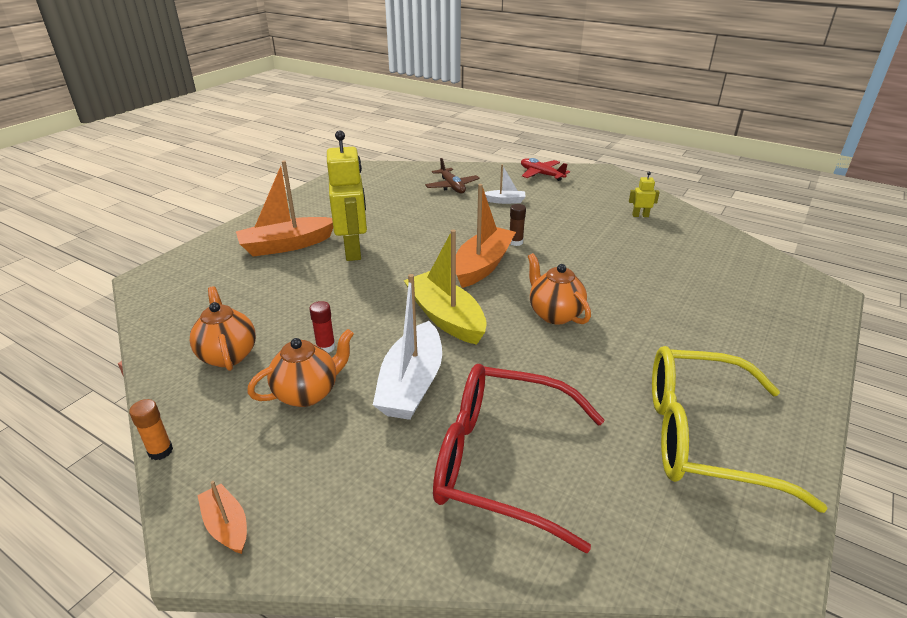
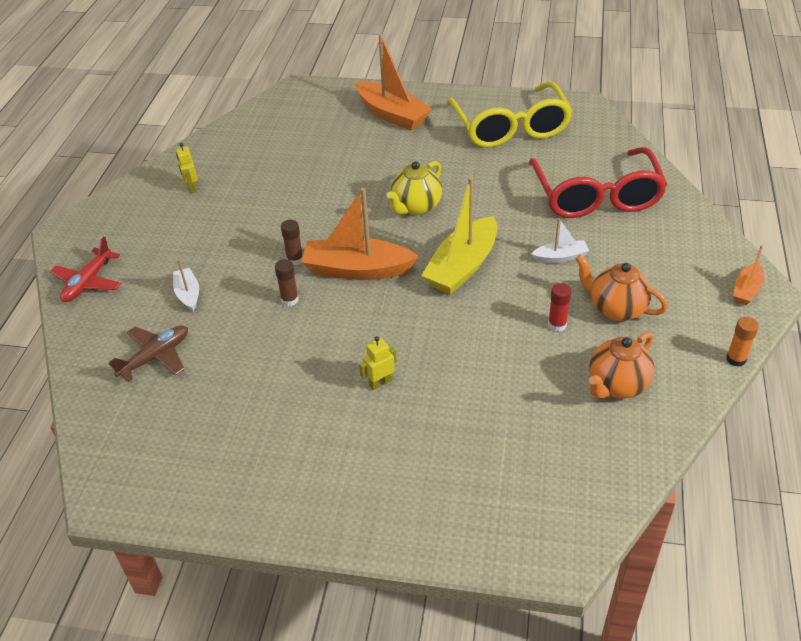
camera: 110 degrees left, 10 degrees up
orange boat [236,161,333,257] -> orange boat moved to [355,34,432,130]
yellow robot [327,130,367,261] -> yellow robot [359,336,397,390], size x0.42
white boat [373,274,442,420] -> white boat [531,218,589,263], size x0.51
orange teapot [528,253,591,325] -> yellow teapot [387,161,442,216]
none -> brown glue stick [275,259,299,306]

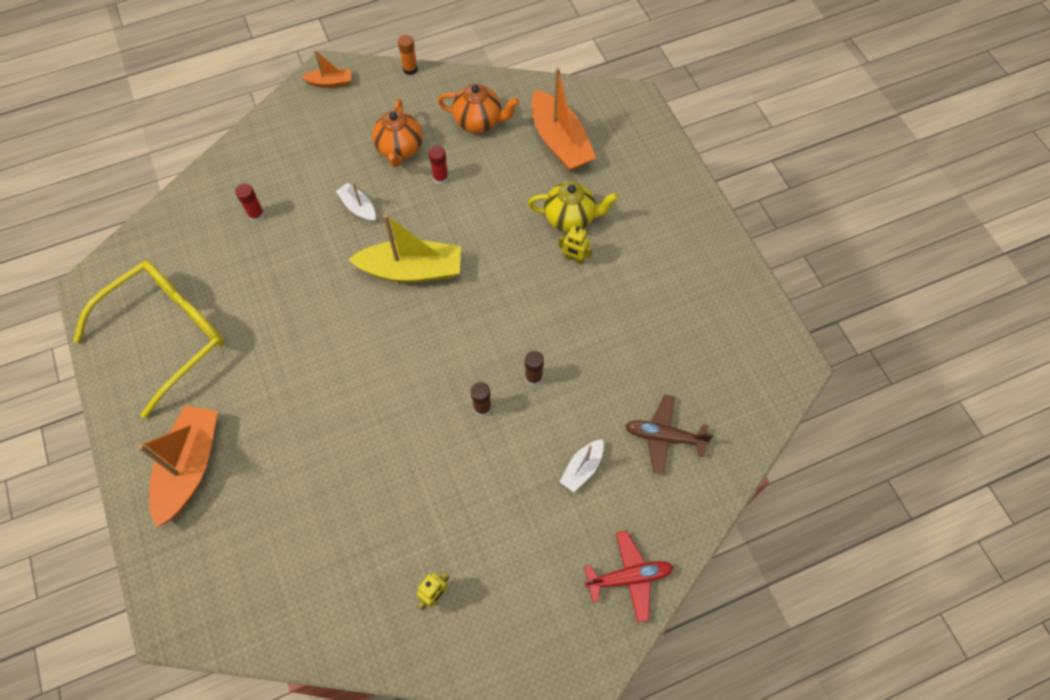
camera: 125 degrees left, 20 degrees up
orange boat [301,188,419,280] -> orange boat moved to [531,67,596,171]
yellow teapot [387,161,442,216] -> yellow teapot moved to [528,182,618,232]
red glasses [529,147,668,218] -> red glue stick [235,183,265,222]

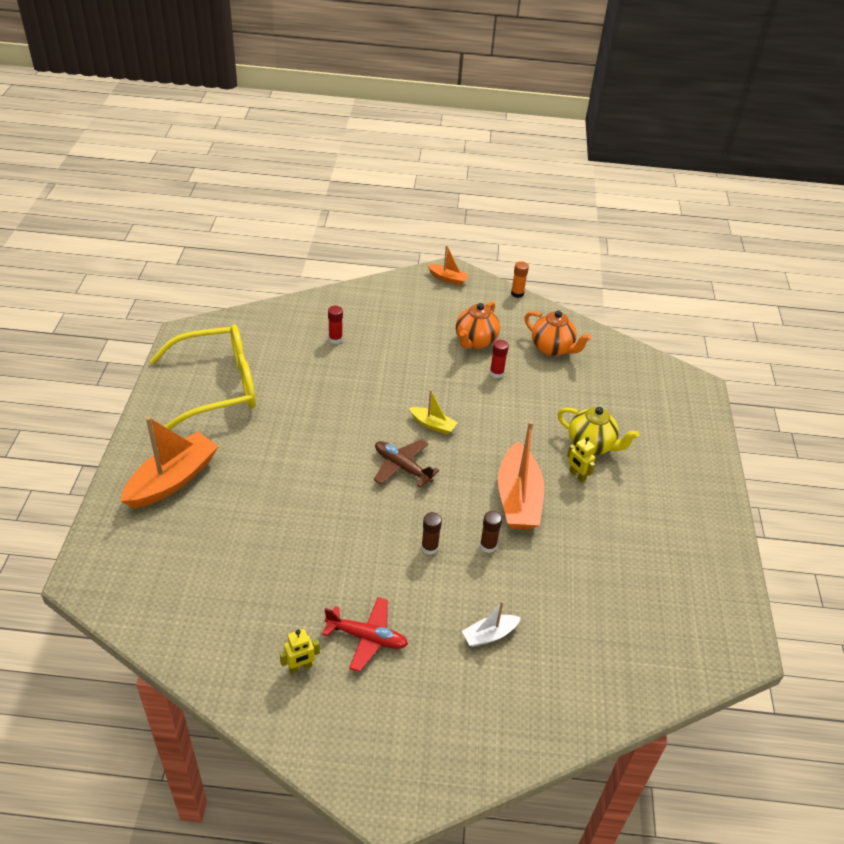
camera: 25 degrees right, 20 degrees down
white boat [336,182,376,223] -> none
yellow boat [348,214,461,283] -> yellow boat [409,390,458,435], size x0.51
orange boat [531,67,596,171] -> orange boat moved to [498,421,544,530]
red plane [584,531,673,623] -> red plane moved to [322,597,408,672]
brown plane [625,395,713,475] -> brown plane moved to [374,439,439,488]

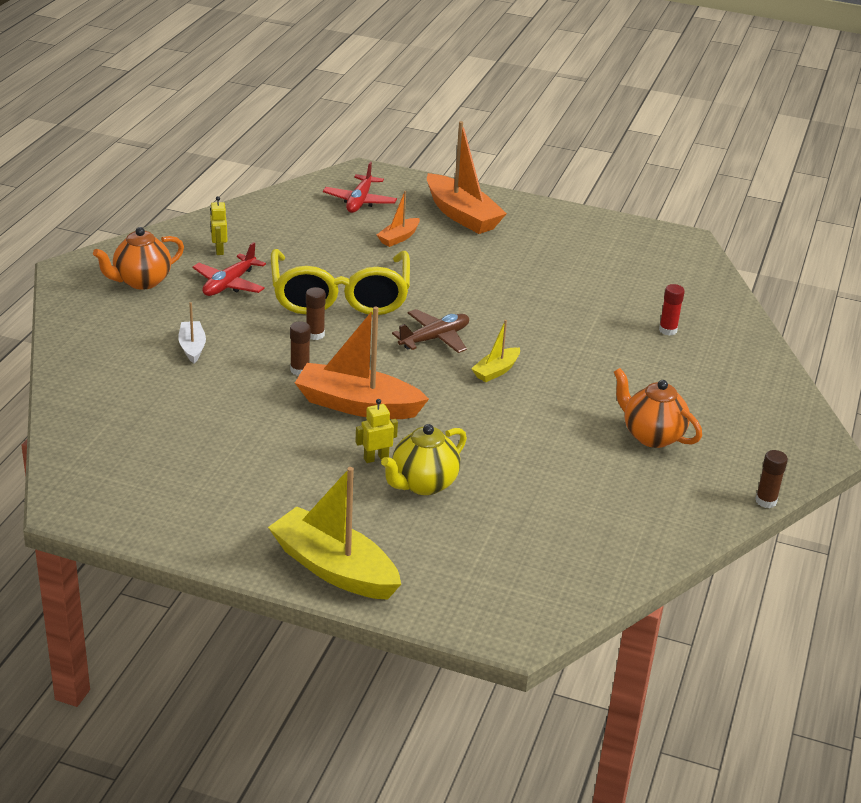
camera: 105 degrees right, 10 degrees down
yellow glasses [150,324,256,430] -> yellow glasses moved to [271,249,410,315]
orange boat [428,245,469,286] -> orange boat moved to [377,191,420,247]
red glue stick [490,340,509,378] -> none
orange glue stick [511,261,529,298] -> brown glue stick [755,450,788,508]
orange teapot [524,311,592,356] -> orange teapot moved to [93,227,184,290]
none -> yellow boat [268,467,401,600]
none -> red plane [323,162,397,213]

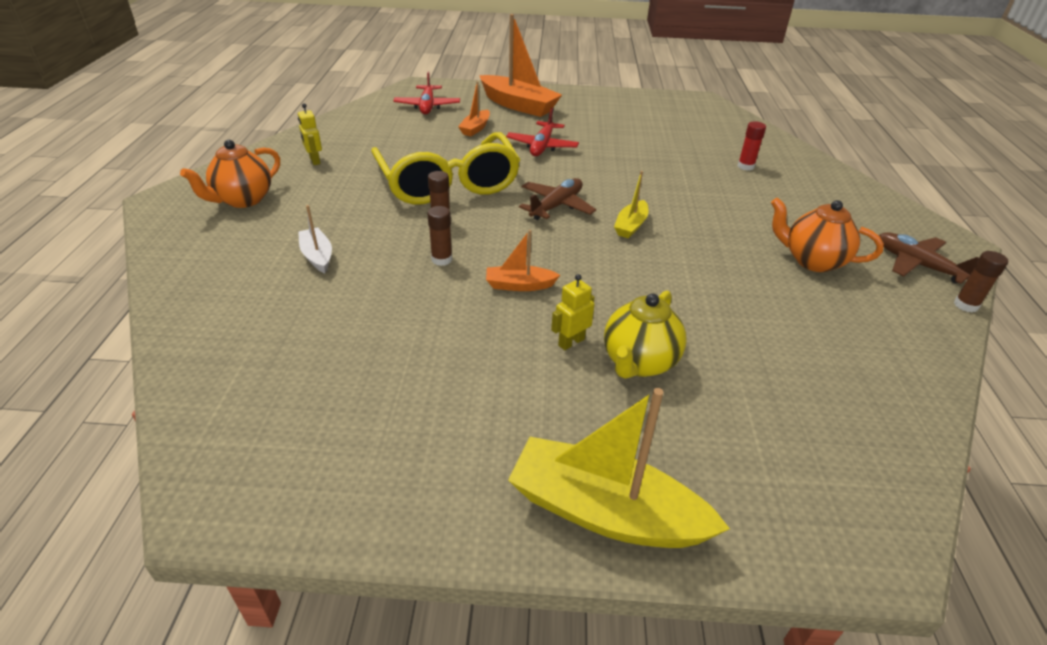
camera: 15 degrees left, 5 degrees up
red plane [192,242,266,296] -> red plane moved to [506,108,579,156]
orange boat [295,306,429,419] -> orange boat [486,230,560,291], size x0.51
none -> brown plane [879,232,979,284]

